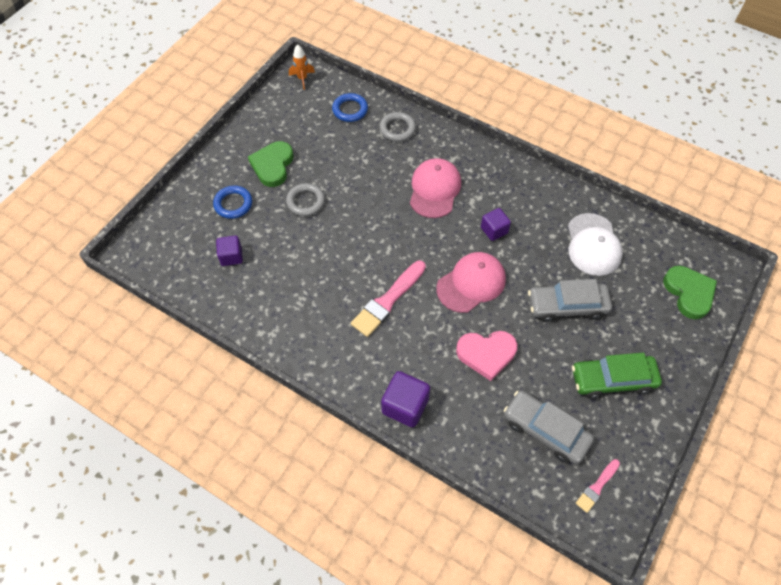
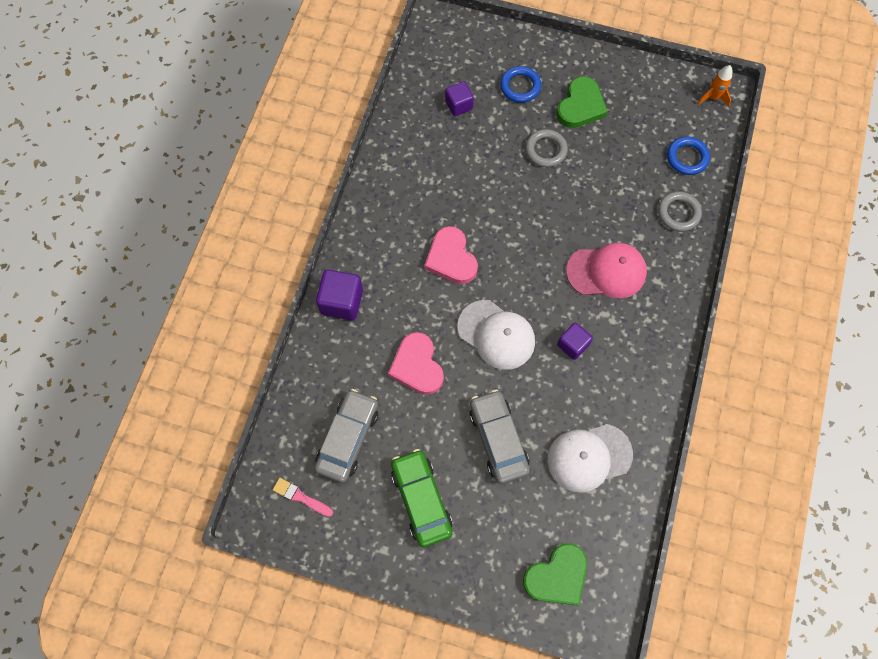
camera: 75 degrees right, 10 degrees up
green heart [248,141,293,187] -> green heart turned 120 degrees clockwise [557,76,608,128]
pink brush [351,261,426,337] -> pink heart [424,226,478,284]
pink cap [436,252,506,313] -> white cap [458,300,535,370]

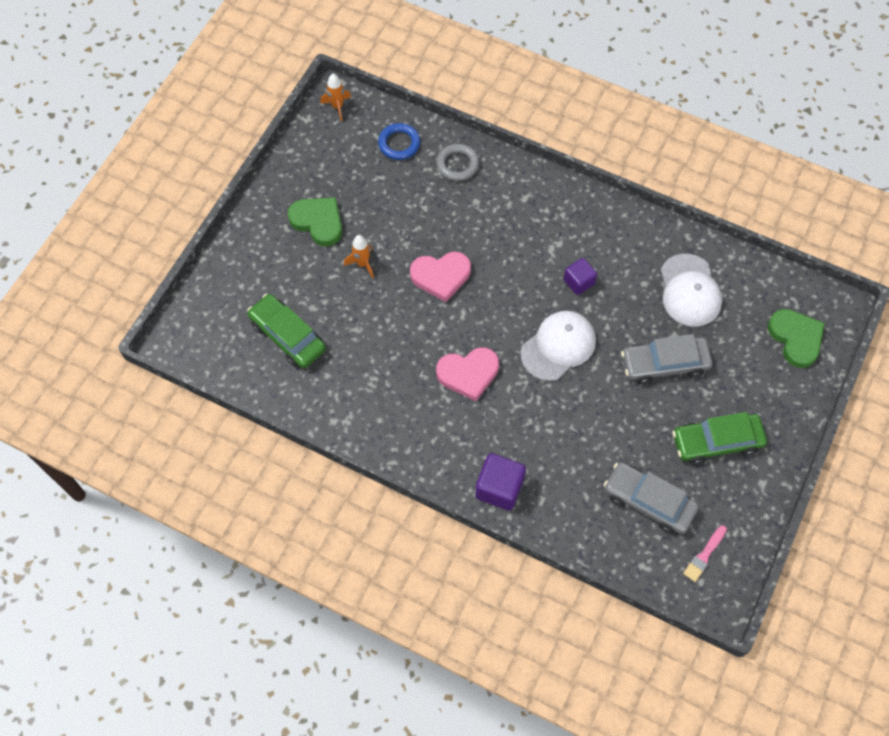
camera: 80 degrees left, 5 degrees down
pink heart [388,332,444,395] -> pink heart moved to [410,252,471,302]
purple cube [445,82,474,116] -> green car [247,294,326,368]
blue ring [500,66,541,103] -> none
grey ring [525,129,568,167] -> orange rocket [344,235,374,278]
pink cap [566,243,647,299] -> none

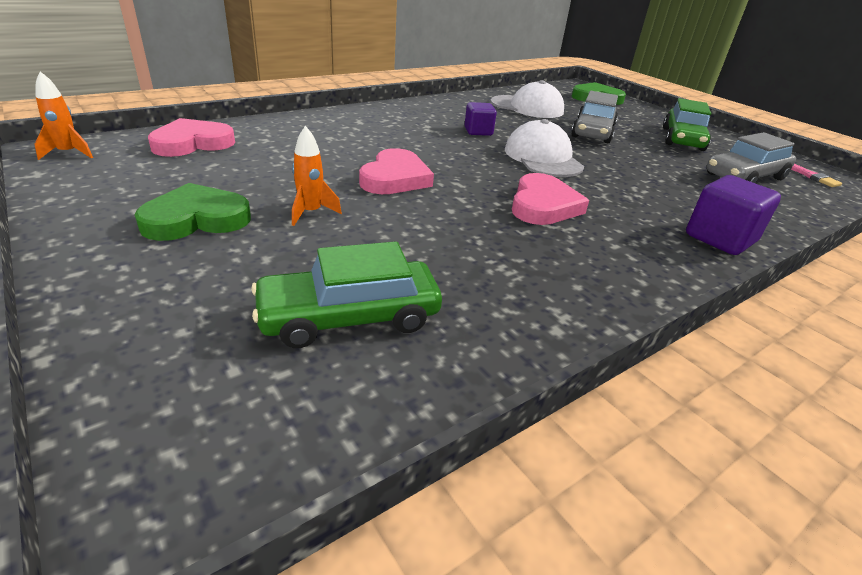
camera: 65 degrees left, 30 degrees down
blue ring [378,123,420,160] -> pink heart [148,118,235,157]
grey ring [436,144,479,181] -> none

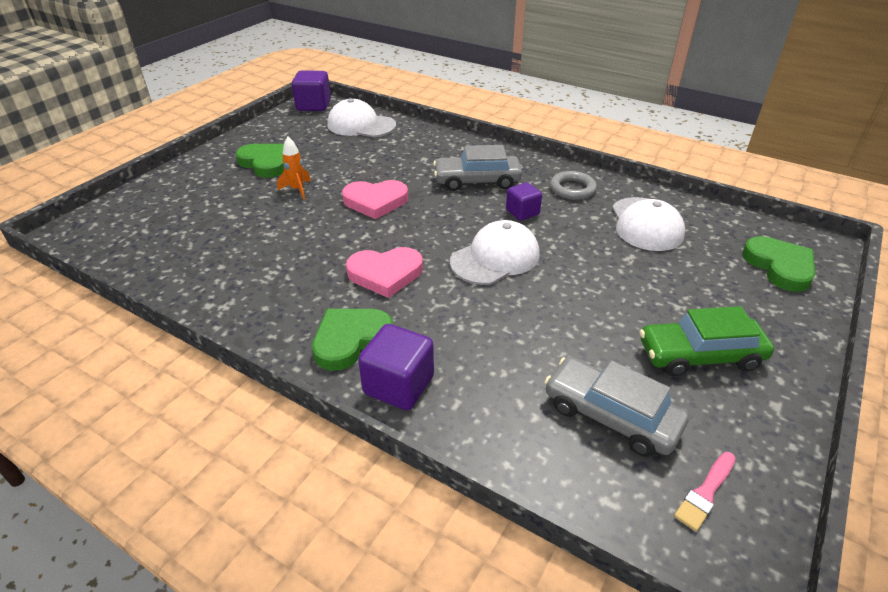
camera: 70 degrees right, 5 degrees up
orange rocket [34,71,93,160] -> purple cube [292,70,331,111]
pink heart [148,118,235,157] -> white cap [327,98,396,137]
green car [251,241,442,348] -> none
grey car [571,91,618,143] -> grey car moved to [433,145,522,191]
none -> green heart [312,309,393,371]
none -> grey ring [550,171,597,200]

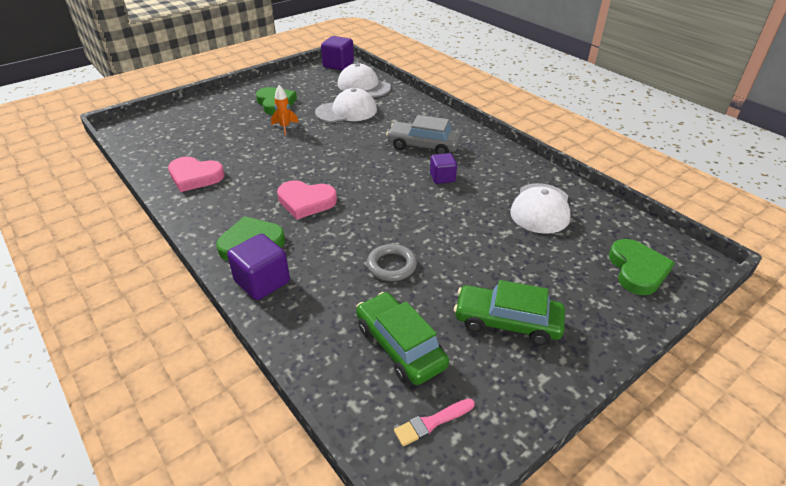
camera: 20 degrees right, 0 degrees up
pink heart [342,180,408,219] -> pink heart moved to [168,157,225,192]
white cap [450,220,540,285] -> white cap moved to [315,88,377,123]
grey car [545,357,689,457] -> green car [356,292,449,385]
grey ring [550,171,597,200] -> grey ring moved to [367,244,417,281]

